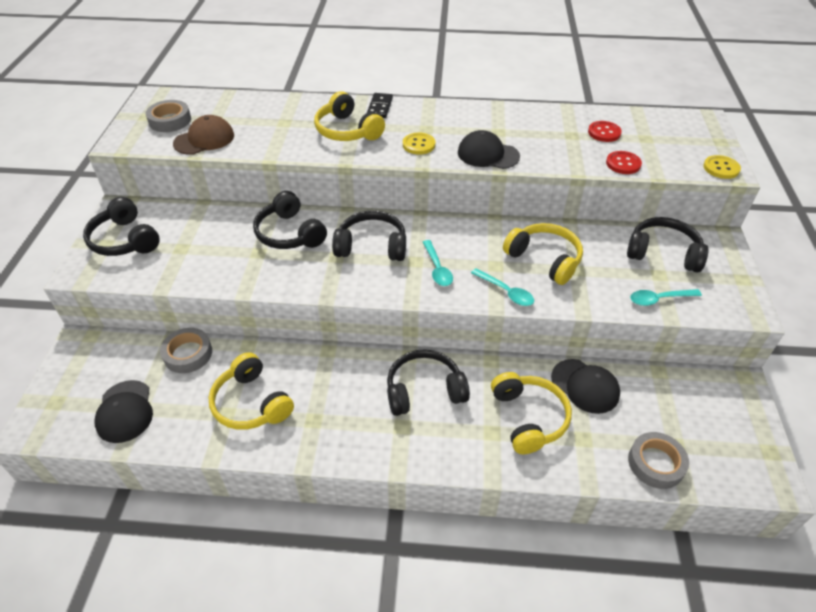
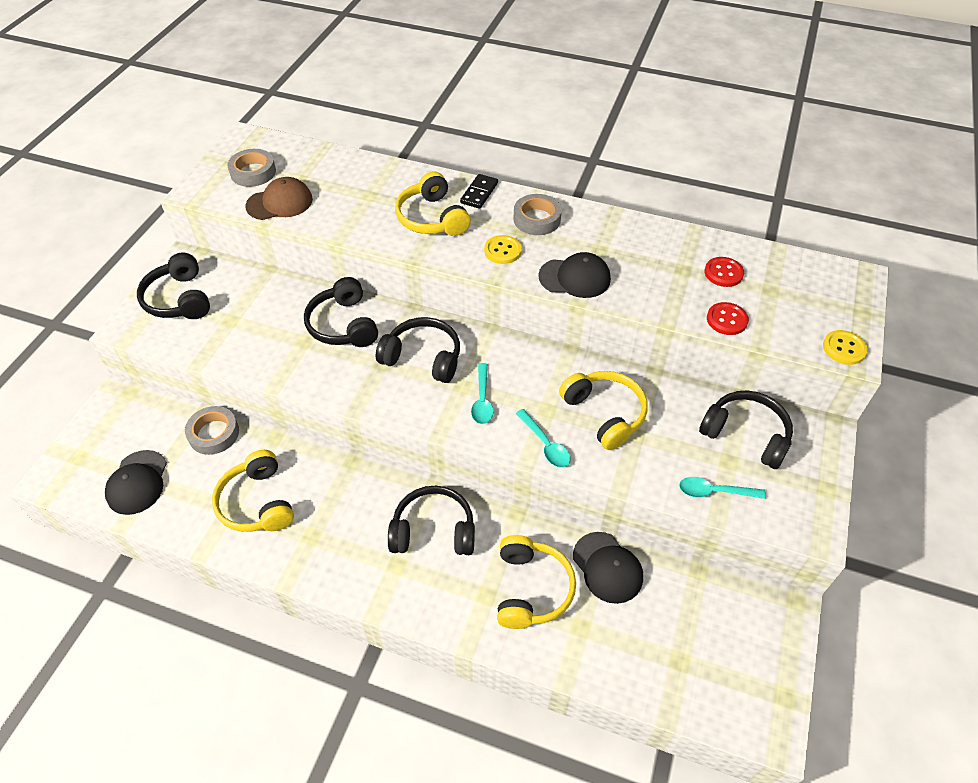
camera: 15 degrees right, 5 degrees up
black cap [458,130,520,169] -> black cap turned 150 degrees clockwise [538,252,611,298]
grey tape [628,432,689,489] -> grey tape moved to [513,194,562,235]

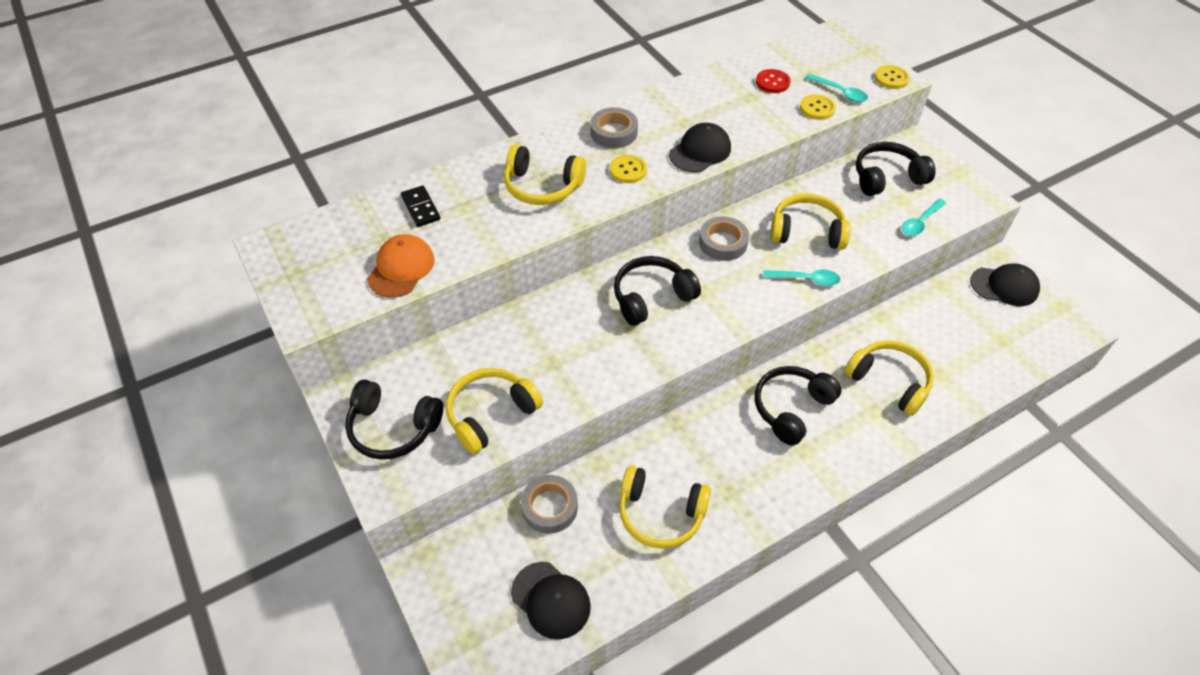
camera: 50 degrees left, 0 degrees up
grey tape [227,149,276,187] -> grey tape moved to [699,216,749,261]
brown cap [245,177,313,220] -> orange cap [367,234,435,298]
black headphones [304,277,378,347] -> none
black domino [460,174,498,209] -> black domino moved to [401,186,440,227]
turquoise spoon [471,363,494,424] -> turquoise spoon moved to [805,74,868,102]
black cap [573,532,643,604] -> black cap moved to [970,263,1040,306]
red button [707,302,749,335] -> yellow button [800,95,836,120]
none -> yellow headphones [446,368,543,454]

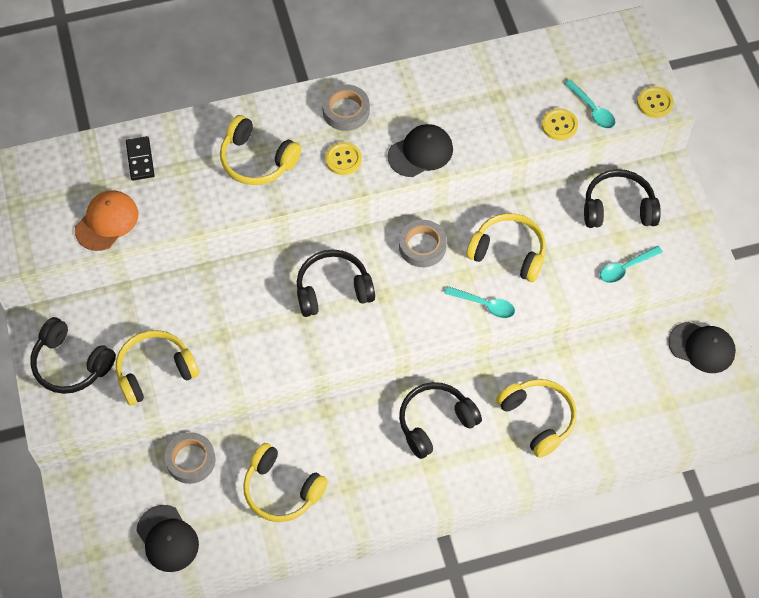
camera: 15 degrees right, 10 degrees up
red button [756,69,790,93] -> none

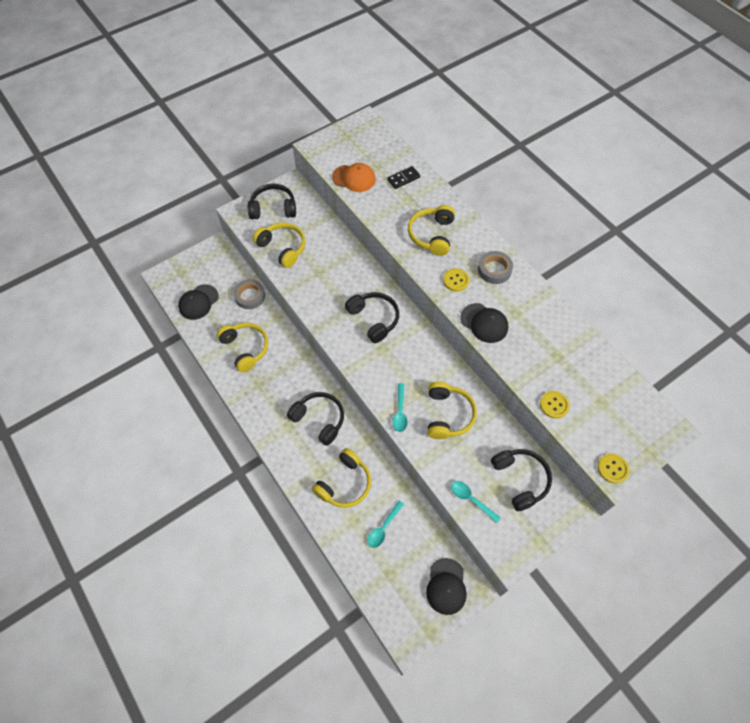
camera: 70 degrees right, 0 degrees up
black headphones [30,317,116,394] -> black headphones turned 75 degrees clockwise [248,183,296,219]
yellow headphones [243,443,328,522] -> yellow headphones turned 135 degrees clockwise [217,323,268,372]
grey tape [399,220,447,267] -> none
turquoise spoon [564,79,615,129] -> turquoise spoon moved to [368,501,404,548]

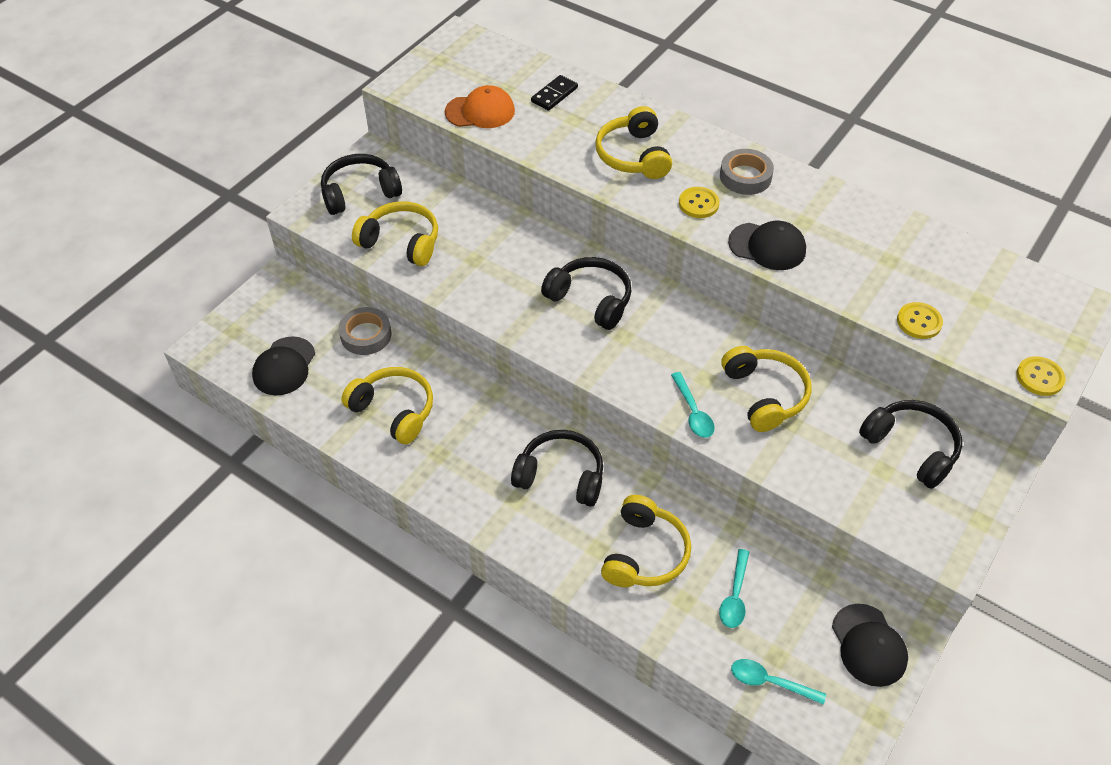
camera: 20 degrees left, 10 degrees down
turquoise spoon [451,481,501,523] -> turquoise spoon moved to [731,659,826,705]

